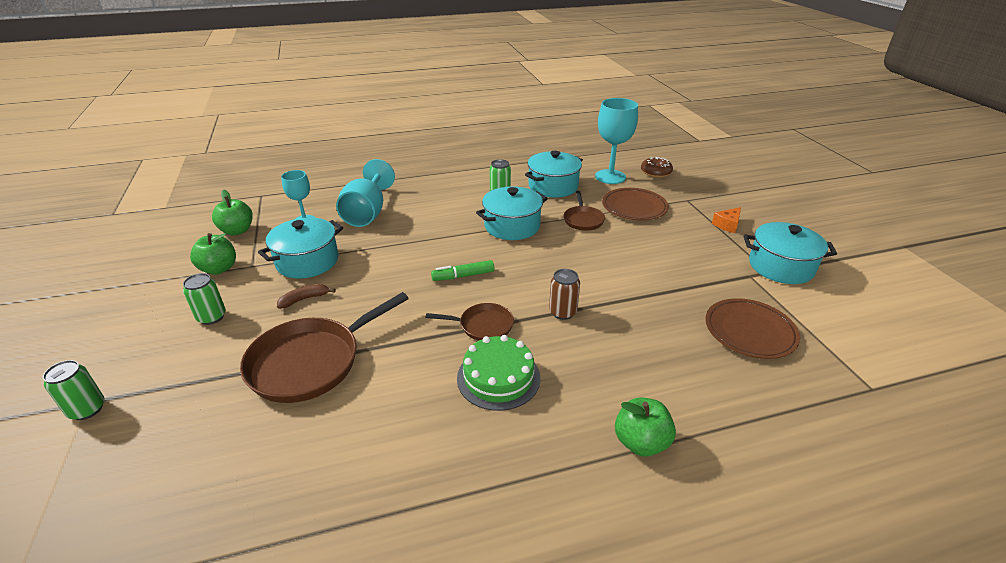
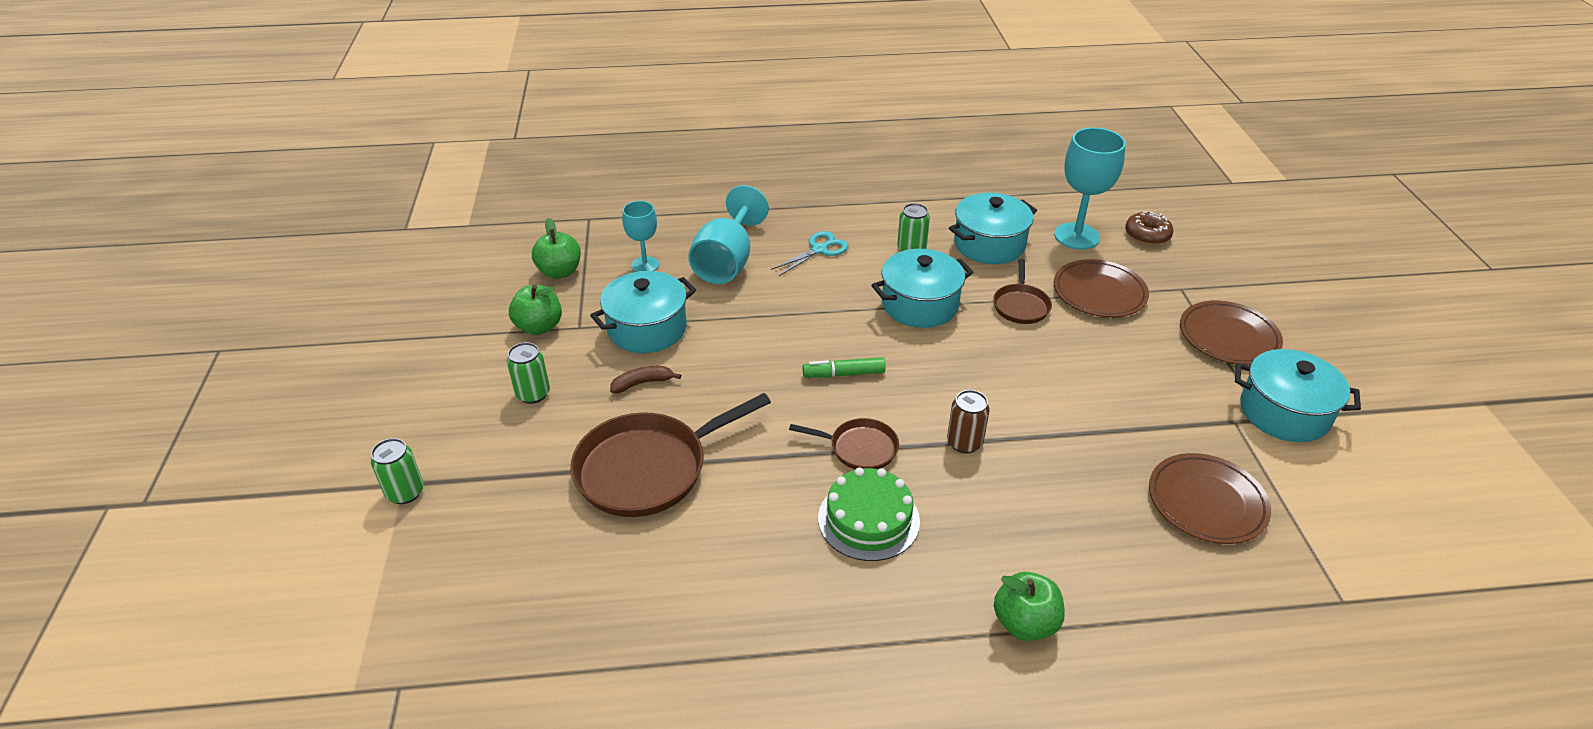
camera: 10 degrees right, 5 degrees up
orange cheese [712,207,741,233] -> brown plate [1180,301,1283,365]
none -> turquoise scissors [771,231,848,276]

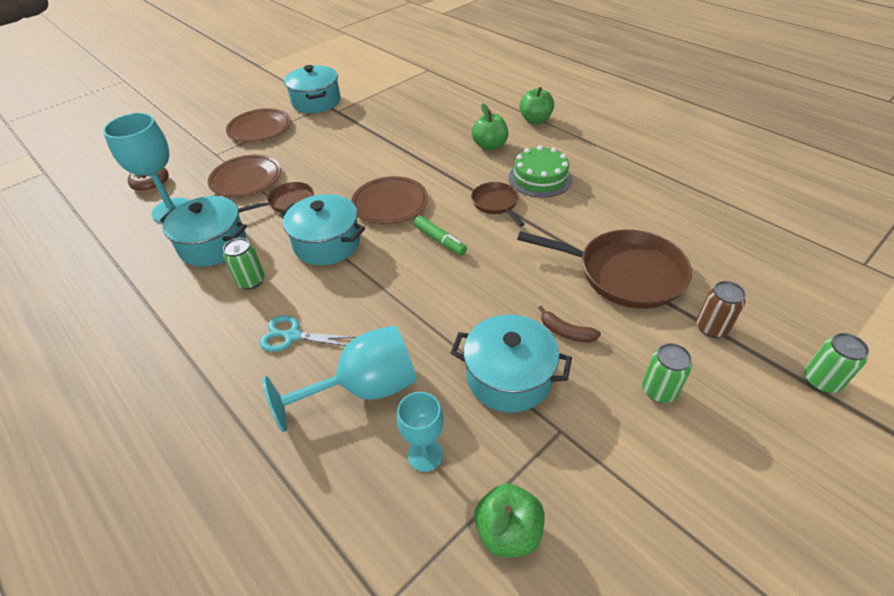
camera: 125 degrees left, 5 degrees up
green apple [509,285,562,335] -> green apple moved to [472,103,508,151]
brown can [947,390,990,453] -> brown can moved to [696,281,746,338]
brown plate [1149,453,1271,544] -> brown plate moved to [351,176,428,224]

